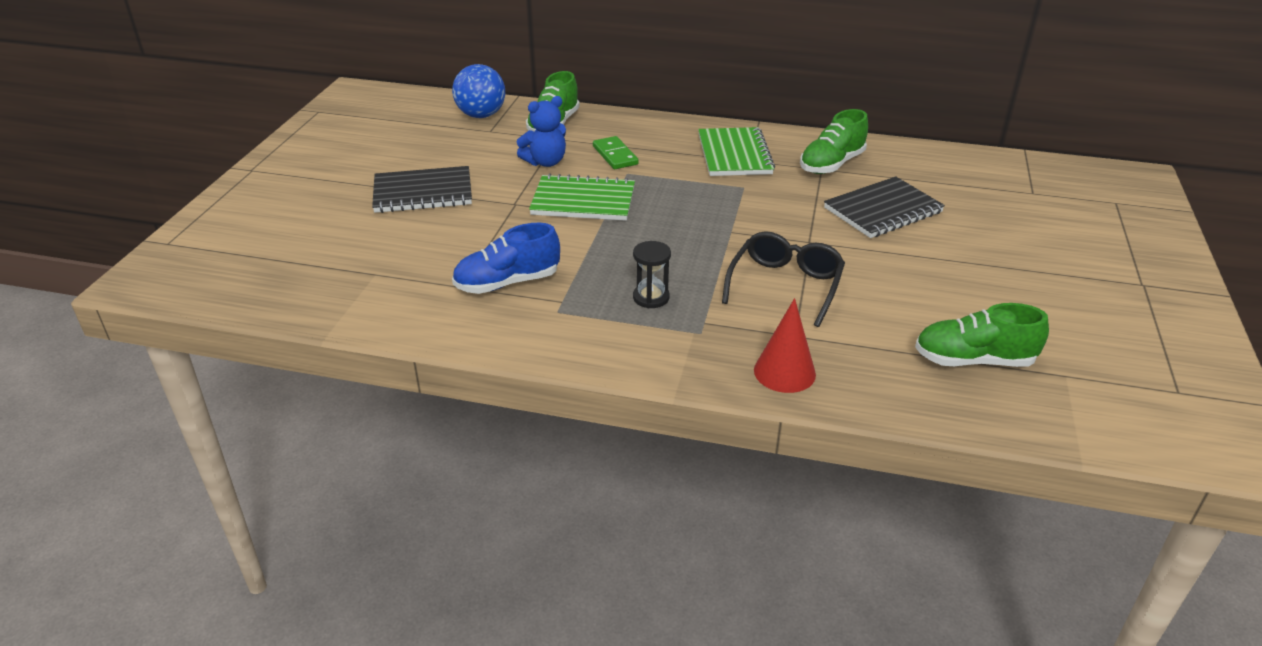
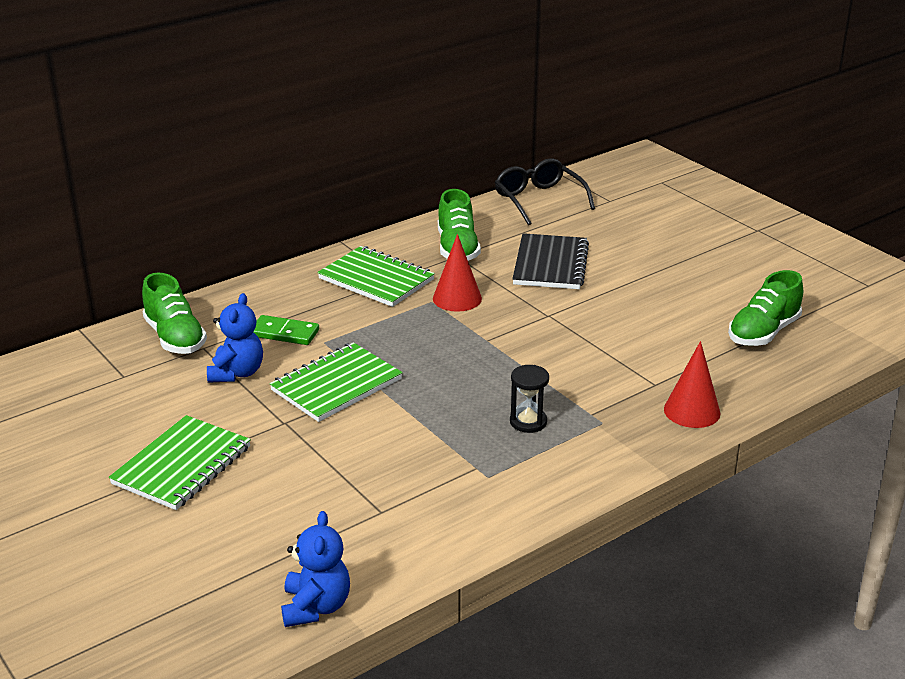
camera: 50 degrees left, 5 degrees down
black notebook [372,166,472,213] -> green notebook [109,415,251,510]
blue ball [452,64,505,118] -> none
blue shoe [452,223,560,294] -> none
black glasses [722,231,845,327] -> black glasses moved to [495,158,595,225]
none -> blue teddy bear [281,511,350,627]
none -> red cone [433,234,482,312]

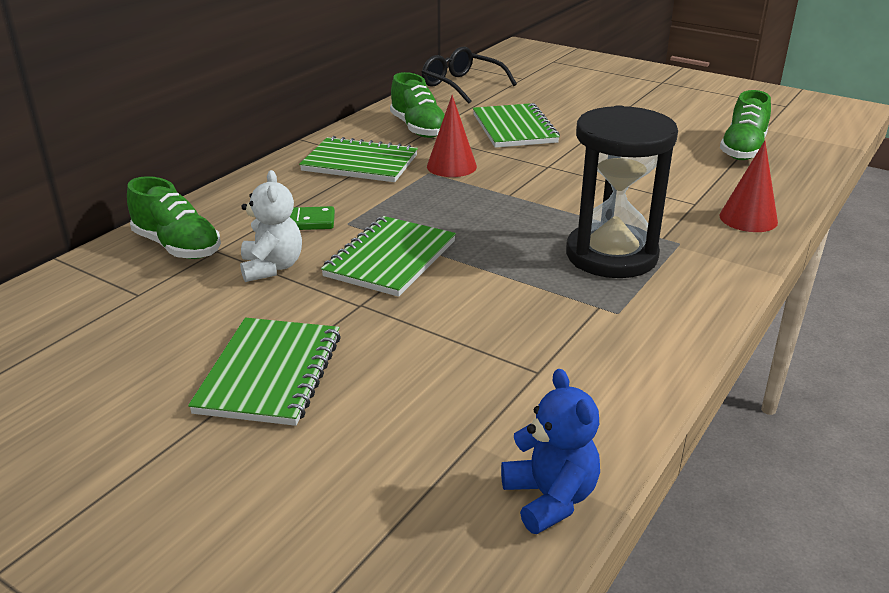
camera: 20 degrees left, 0 degrees up
blue teddy bear [207,293,263,383] -> white teddy bear [240,170,302,282]
black hourglass [510,365,549,433] -> black hourglass [566,105,678,278], size x2.29
black notebook [512,233,589,289] -> green notebook [473,103,560,148]

